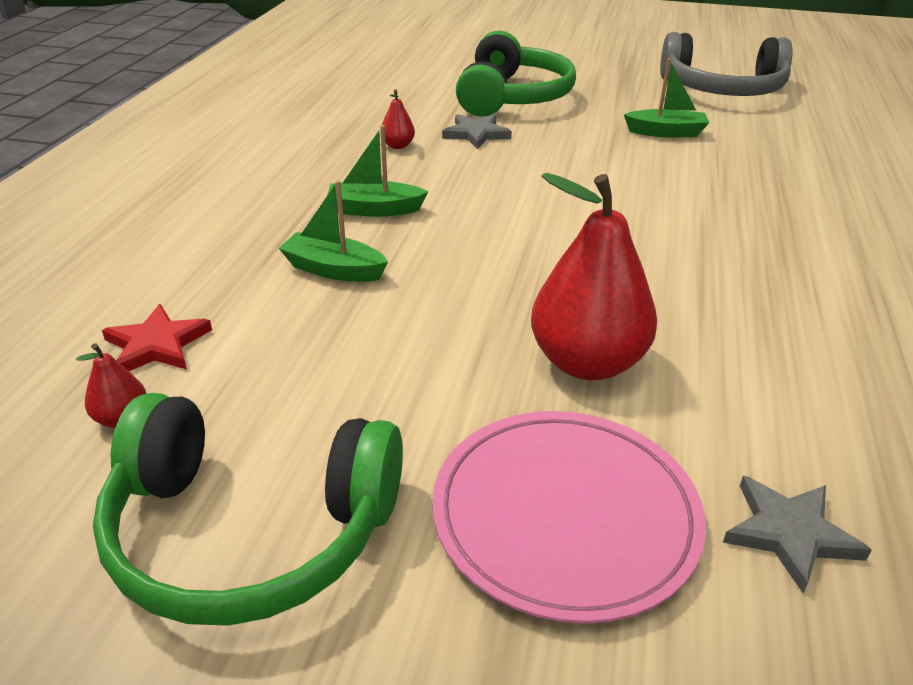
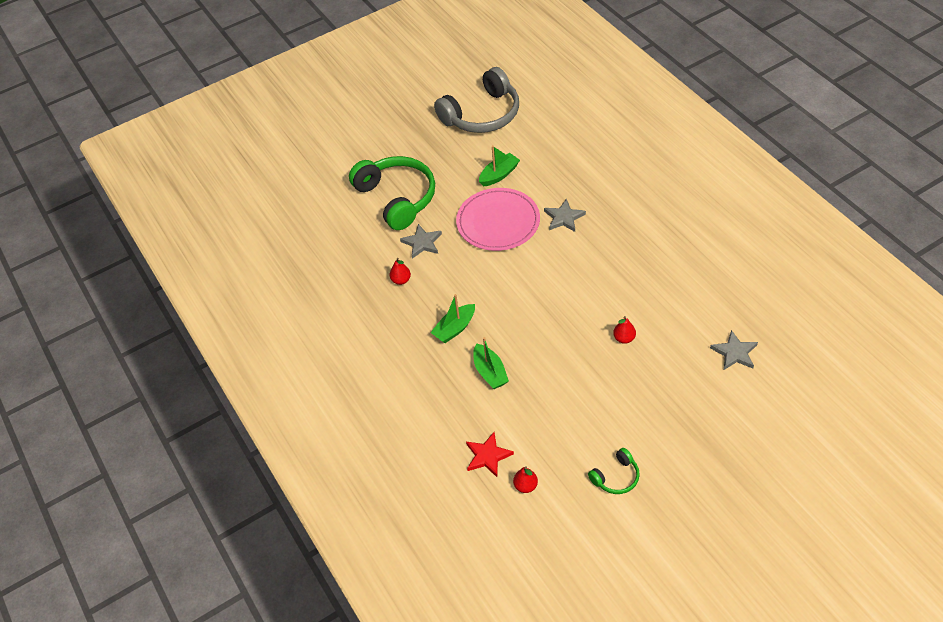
camera: 40 degrees left, 15 degrees up
green headphones [93,393,403,626] -> green headphones [588,448,640,494], size x0.46
green boat [279,180,388,282] -> green boat turned 90 degrees counterclockwise [473,337,509,389]
pink plate [432,411,706,624] -> pink plate moved to [456,188,540,251]
red pear [531,173,657,380] -> red pear [613,316,636,344], size x0.43
none -> grey star [544,198,586,232]

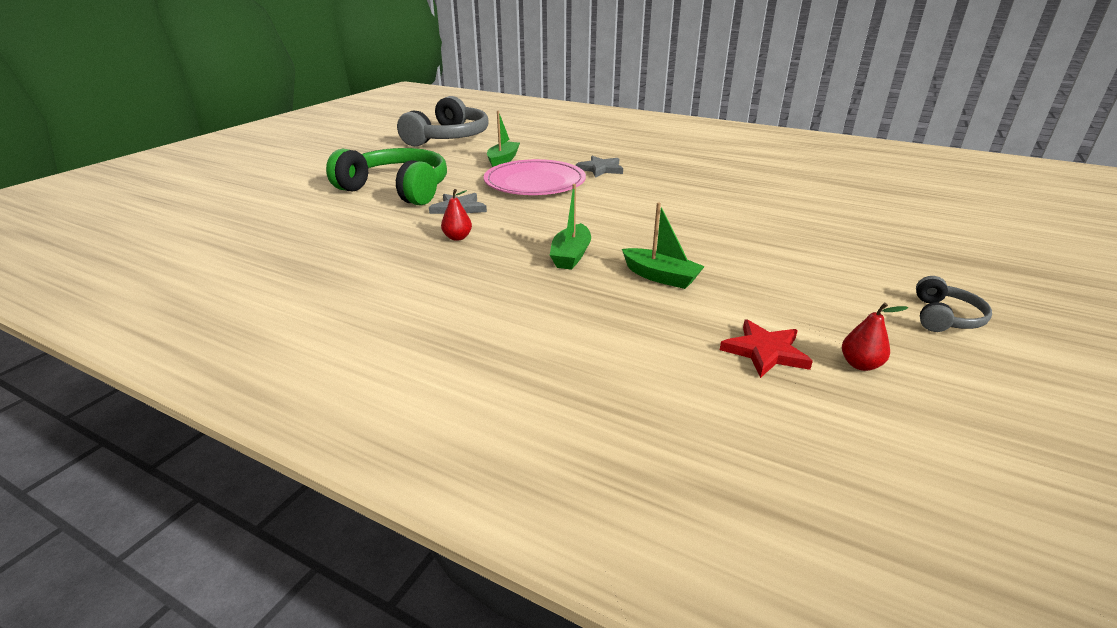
camera: 35 degrees left, 20 degrees down
green headphones [588,448,640,494] -> grey headphones [916,276,992,332]
red pear [613,316,636,344] -> none
grey star [710,330,758,370] -> none

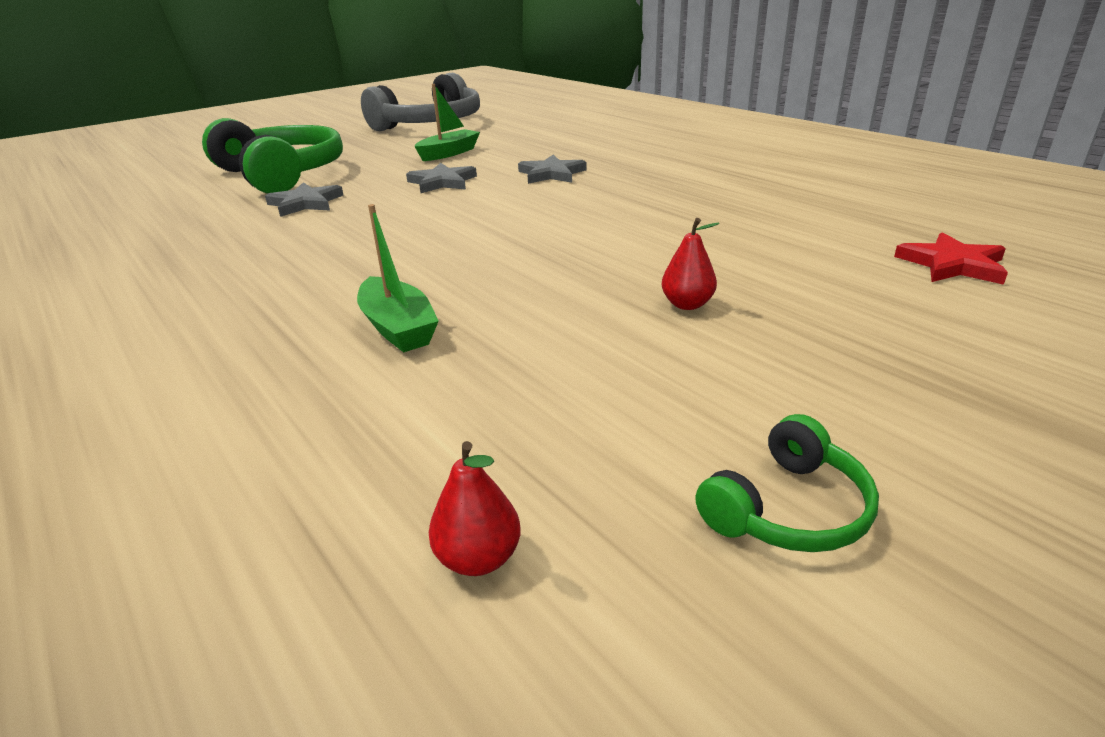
camera: 25 degrees right, 0 degrees up
red pear [441,189,472,241] -> red pear moved to [662,218,719,310]
pink plate [484,159,586,195] -> grey star [406,163,477,193]
green boat [550,184,591,270] -> none
red star [720,319,813,378] -> red star moved to [894,232,1008,285]
grey headphones [916,276,992,332] -> green headphones [695,414,879,552]

